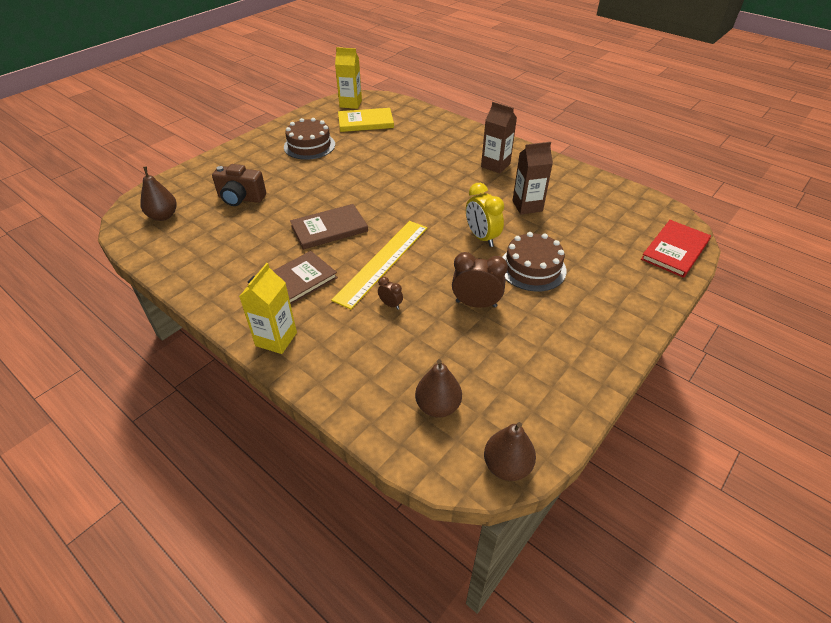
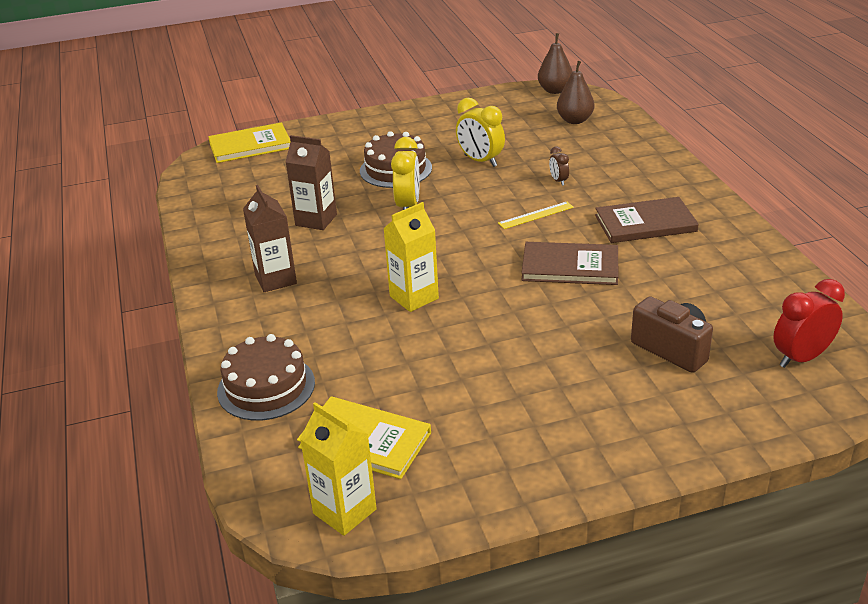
camera: 145 degrees left, 10 degrees down
brown pear [140,167,177,221] -> red clock [773,279,845,368]
yellow carton [239,263,297,354] -> yellow carton moved to [383,202,439,312]
brown cake [284,118,335,160] -> brown cake moved to [217,334,315,421]
yellow ruler [331,221,427,309] -> yellow ruler [498,202,574,229], size x0.48
brown clock [452,252,508,308] -> yellow clock [456,98,505,167]
red book [641,220,711,278] -> yellow book [208,122,291,163]

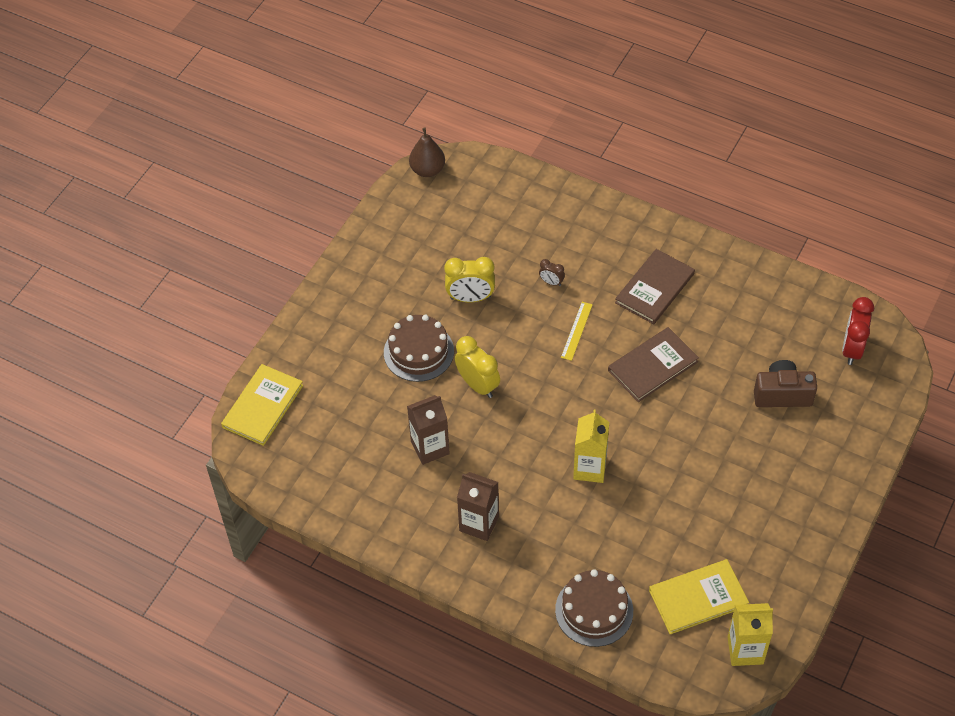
camera: 45 degrees left, 20 degrees up
brown pear [557,61,594,124] -> none

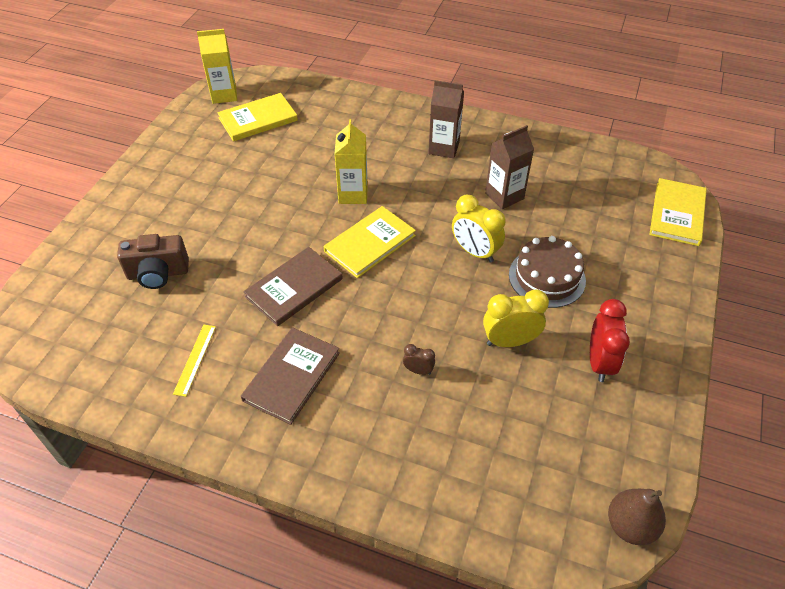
camera: 170 degrees right, 5 degrees down
brown cake [555,569,633,647] -> none
yellow ruler [561,302,593,361] -> yellow ruler moved to [173,324,216,397]
red clock [842,297,874,365] -> red clock moved to [590,299,630,382]
none -> yellow book [324,206,416,278]

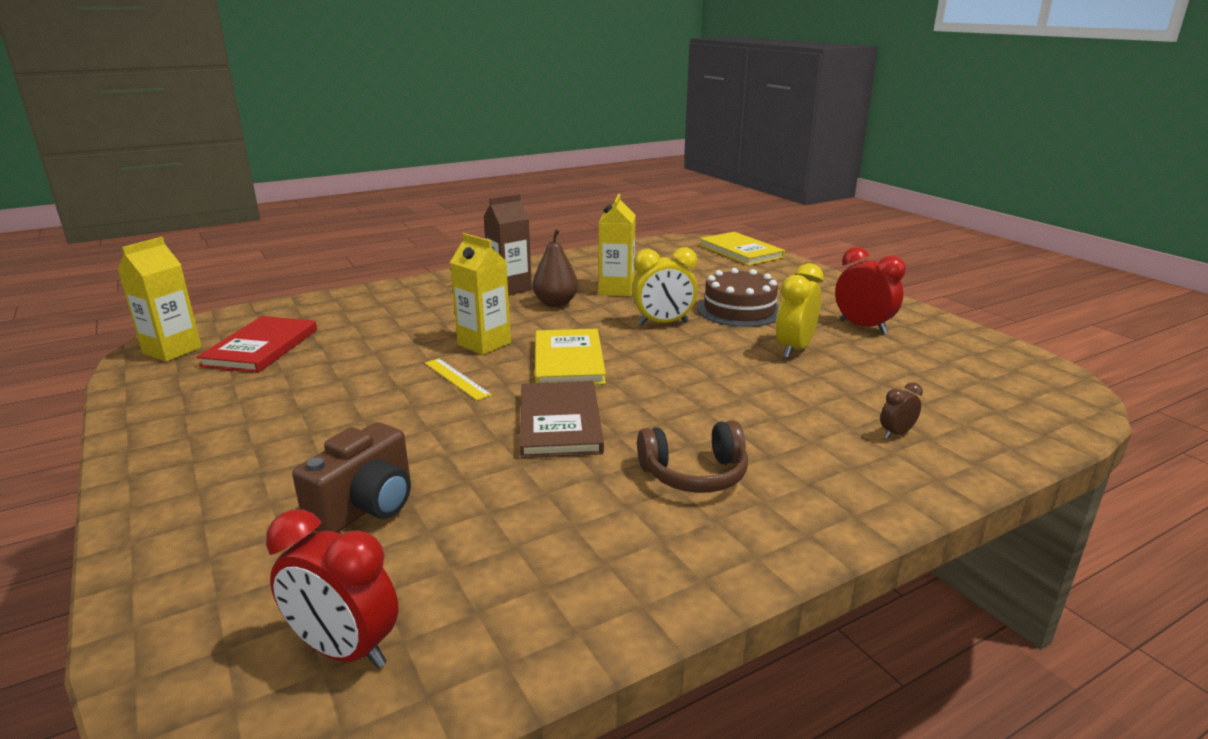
camera: 50 degrees left, 25 degrees down
yellow ruler [173,324,216,397] -> yellow ruler moved to [425,358,492,400]
yellow book [217,93,298,142] -> red book [197,316,317,373]
brown book [241,327,340,425] -> brown headphones [637,420,748,493]
brown clock [403,344,435,375] -> brown clock moved to [880,382,923,439]
brown carton [485,125,534,209] -> yellow carton [598,194,636,296]
brown pear [608,489,666,545] -> brown pear moved to [532,229,578,307]
none -> red clock [266,510,399,668]

